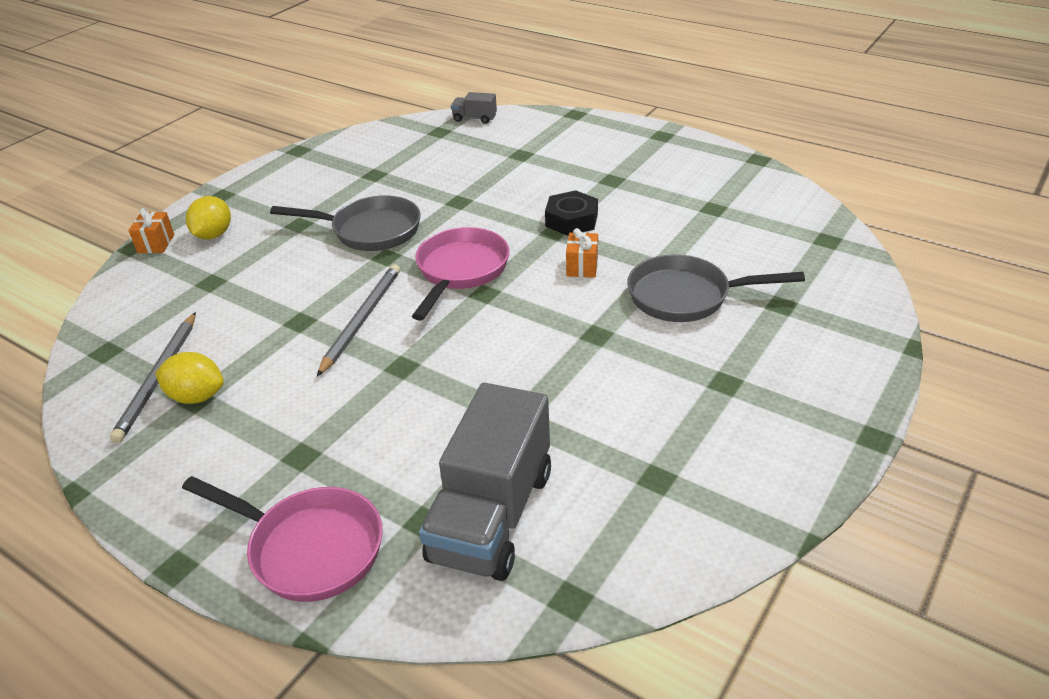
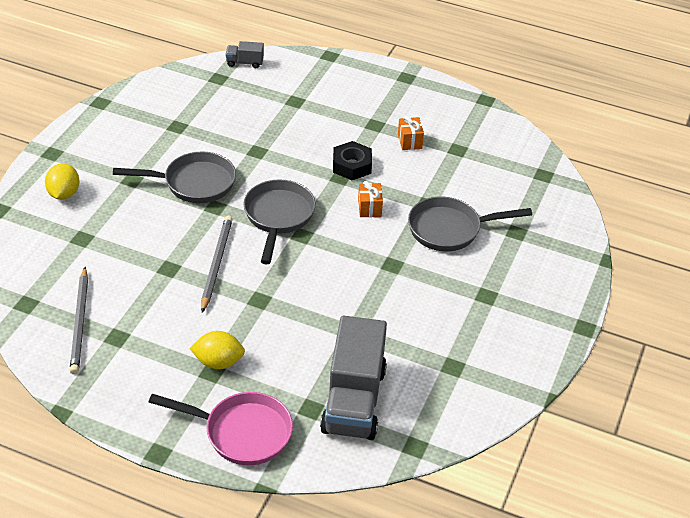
camera: 15 degrees left, 5 degrees up
orange gift [129,208,174,253] -> orange gift moved to [398,116,424,150]
yellow lemon [155,352,224,404] -> yellow lemon moved to [190,331,245,369]
pink pan [412,227,510,321] -> grey pan [244,180,316,264]

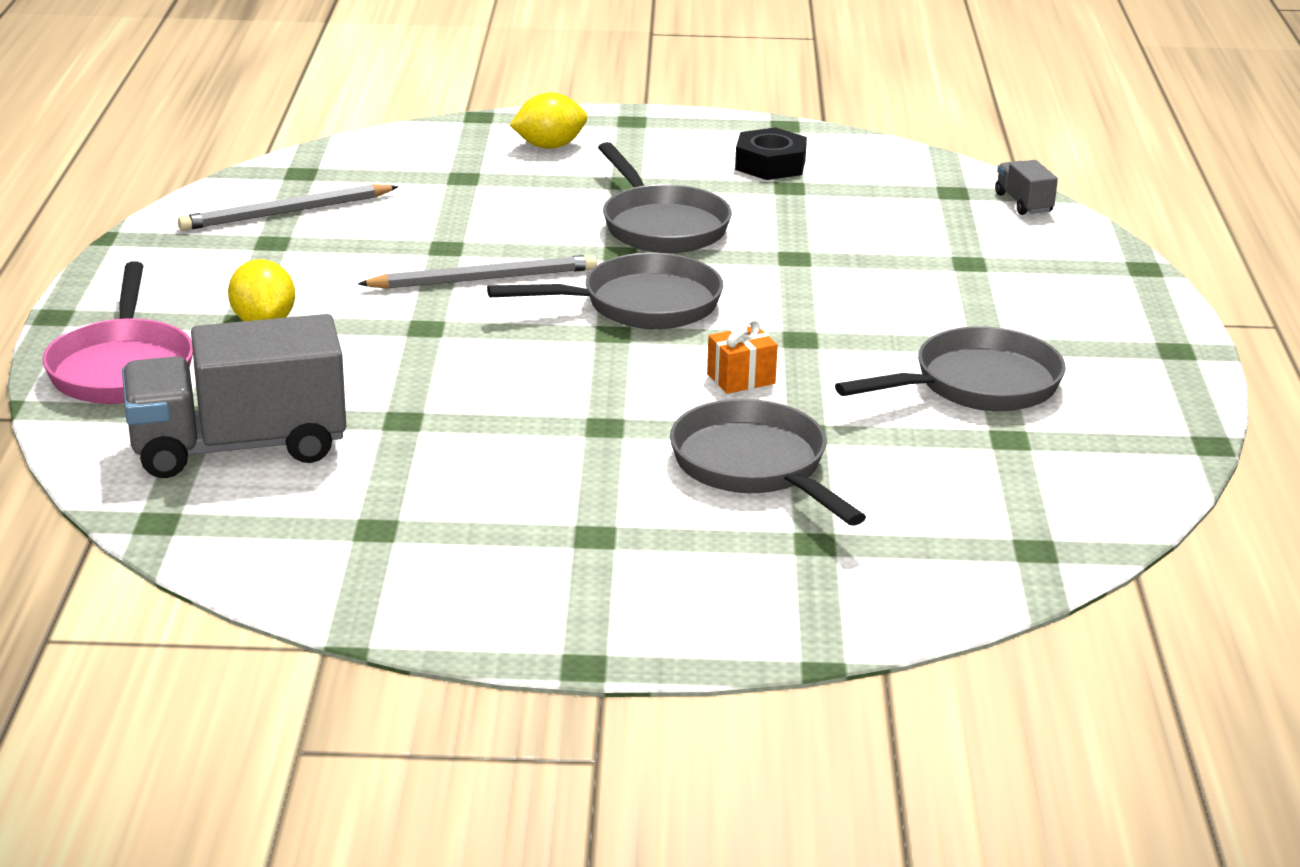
camera: 70 degrees right, 15 degrees down
black nut [333,141,372,180] -> black nut moved to [735,127,807,180]
orange gift [398,116,424,150] -> grey pan [835,326,1066,411]

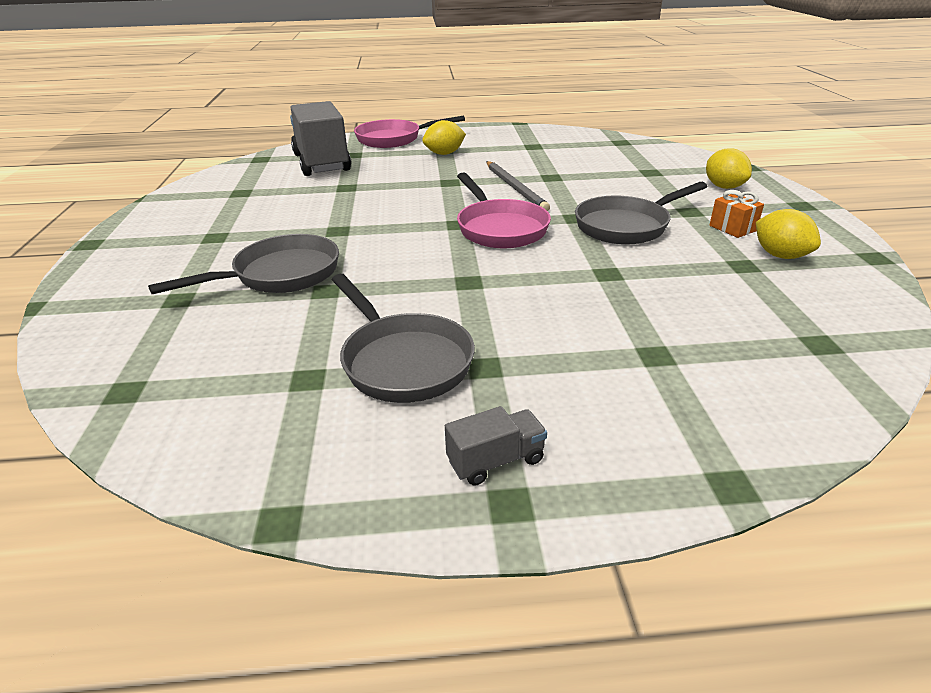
camera: 85 degrees right, 5 degrees up
grey pencil [178,184,399,231] -> none
grey pan [487,253,723,329] -> pink pan [457,173,551,248]
orange gift [707,319,778,394] -> orange gift moved to [709,190,764,238]
black nut [735,127,807,180] -> yellow lemon [756,209,821,259]
grey truck [995,160,1058,215] -> grey truck moved to [445,406,547,486]

